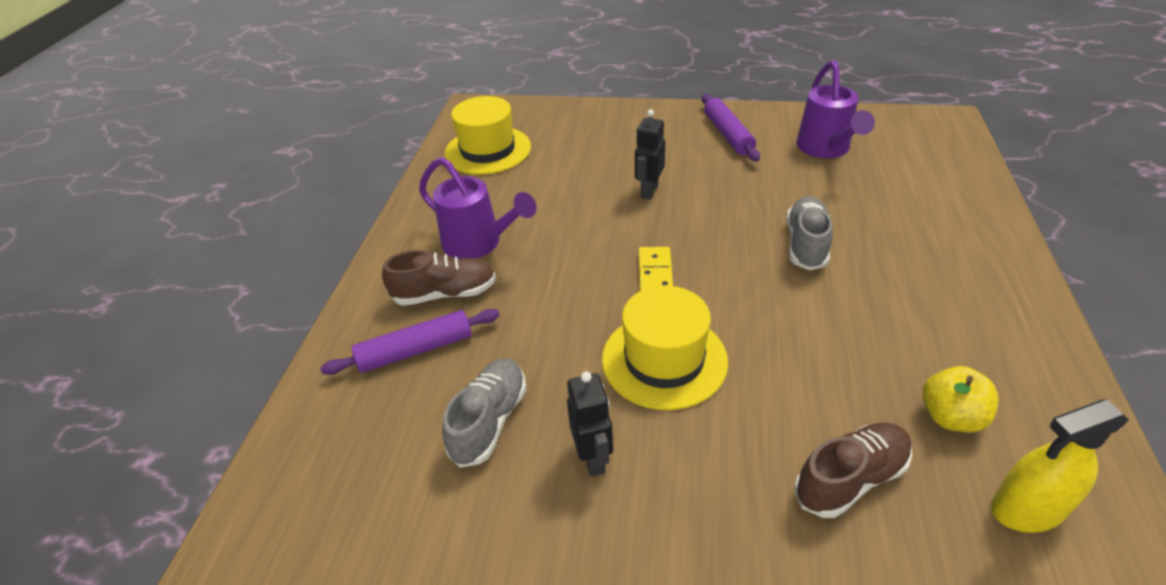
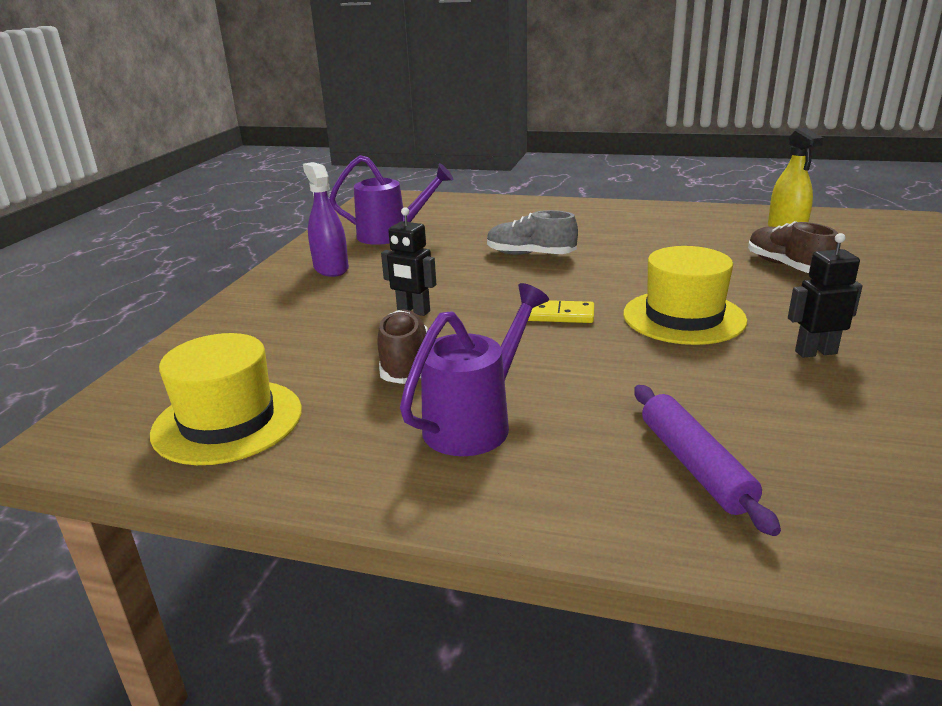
camera: 85 degrees left, 15 degrees down
brown shoe [382,250,496,306] -> brown shoe moved to [377,310,428,384]
grey shoe [442,359,526,468] -> none
purple rolling pin [702,94,760,162] -> purple spray bottle [303,162,349,277]
yellow apple [923,366,999,432] -> none

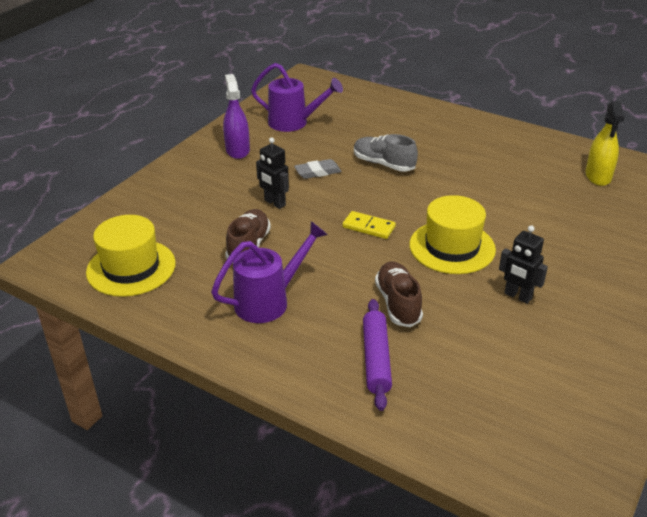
camera: 15 degrees right, 10 degrees up
brown shoe [748,221,838,273] -> brown shoe moved to [375,261,423,327]
black robot [788,233,863,358] -> black robot turned 150 degrees counterclockwise [499,225,548,304]
none -> grey eraser [294,159,342,179]

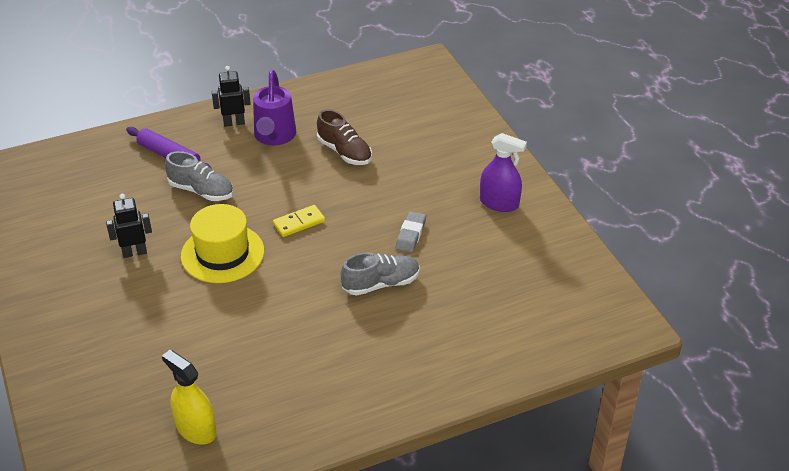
camera: 125 degrees right, 5 degrees up
yellow hat [86,215,176,297] -> none
purple watering can [251,63,343,132] -> none
black robot [256,137,289,209] -> black robot moved to [212,66,251,127]
brown shoe [375,261,423,327] -> grey shoe [165,151,234,201]

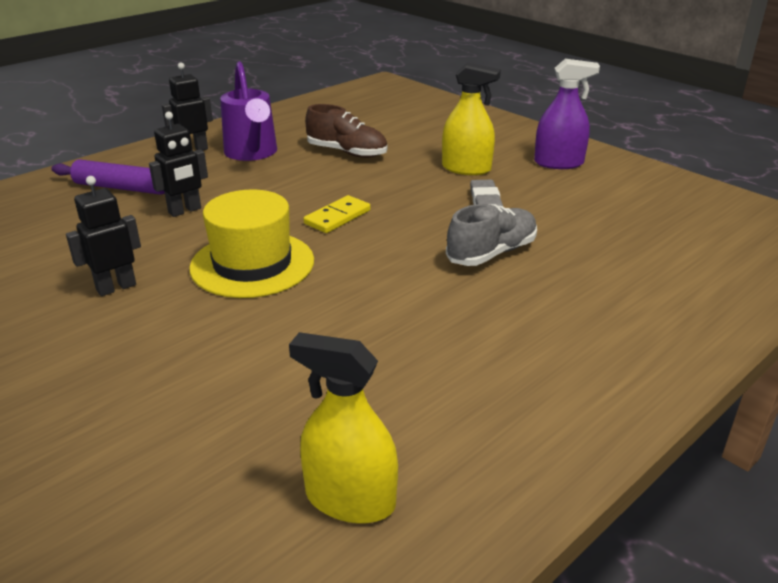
camera: 20 degrees left, 10 degrees down
grey shoe [165,151,234,201] -> black robot [149,112,208,217]
none -> yellow spray bottle [442,62,501,175]

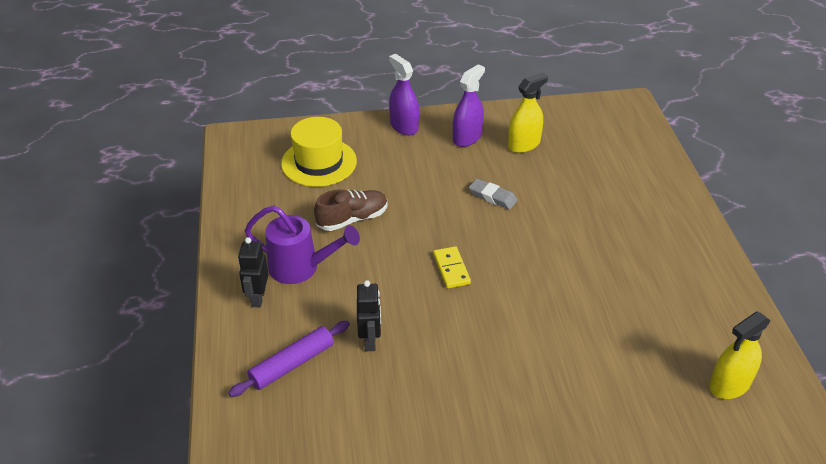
camera: 55 degrees left, 10 degrees up
black robot [66,176,141,296] -> none
yellow hat [189,189,314,298] -> yellow hat moved to [281,117,357,187]
yellow spray bottle [442,62,501,175] -> yellow spray bottle moved to [508,72,548,153]
grey shoe [446,204,537,266] -> none
none -> purple spray bottle [389,54,419,135]

